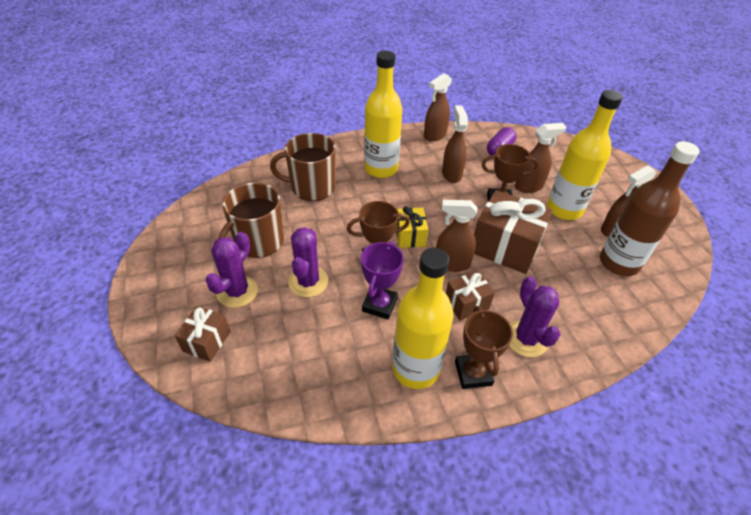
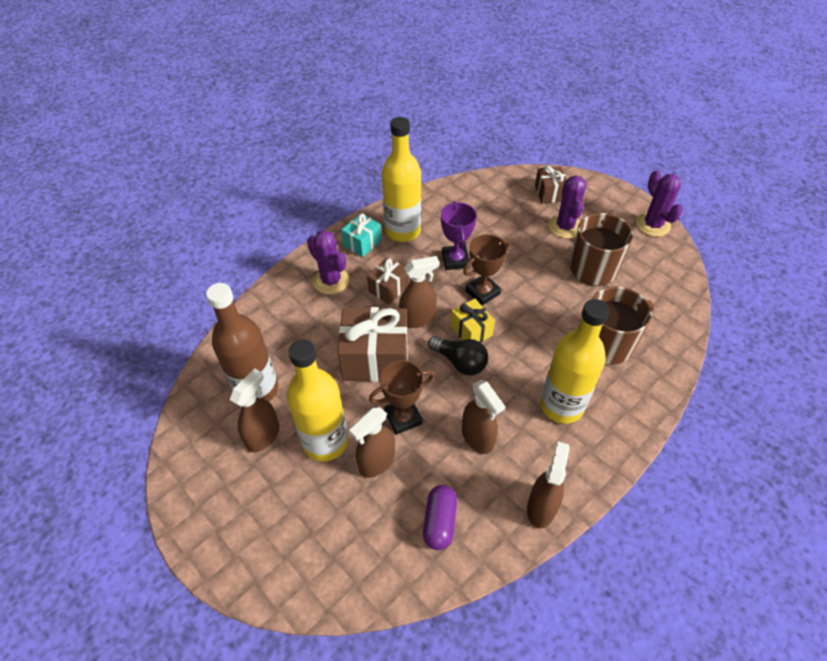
camera: 155 degrees right, 5 degrees up
purple cactus [288,227,328,297] -> purple cactus moved to [636,170,683,237]
brown trophy [455,306,513,389] -> turquoise gift [341,213,382,257]
none -> black light bulb [428,336,488,375]

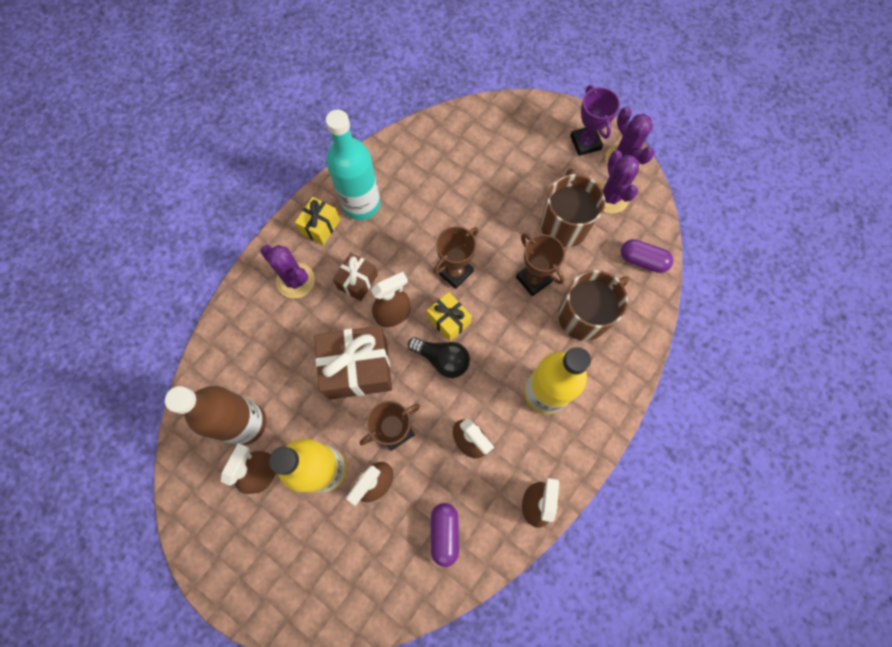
camera: 10 degrees left, 20 degrees up
turquoise gift [341,213,382,257] -> yellow gift [295,197,340,245]
yellow bottle [382,117,422,242] -> turquoise bottle [326,110,381,220]
purple trophy [441,201,477,270] -> purple trophy moved to [570,85,620,156]
brown gift [535,165,567,203] -> none
purple cactus [548,175,586,239] -> purple cactus moved to [598,150,640,214]
none -> brown trophy [516,233,565,296]
none -> purple capsule [621,239,673,273]

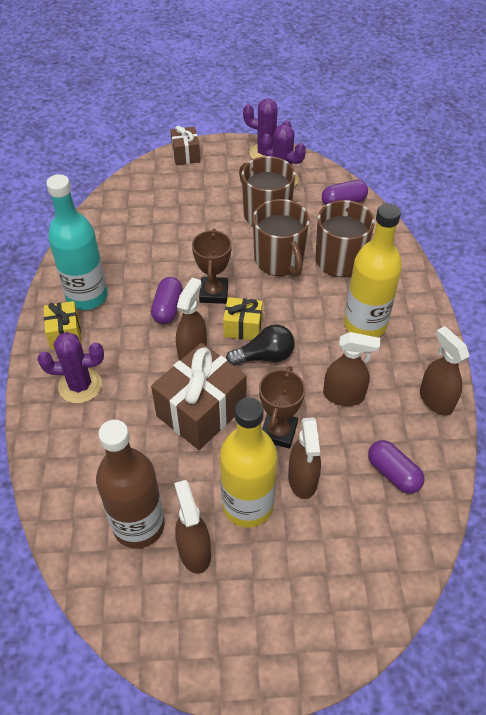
camera: 40 degrees left, 20 degrees down
brown gift [333,252,378,301] -> brown gift moved to [171,126,200,165]
brown trophy [516,233,565,296] -> brown mug [253,199,310,276]
purple trophy [570,85,620,156] -> none
none -> purple capsule [151,277,183,324]

